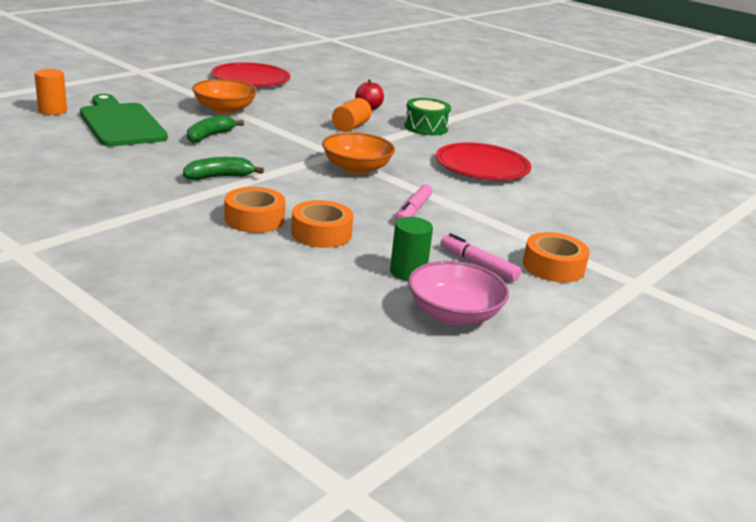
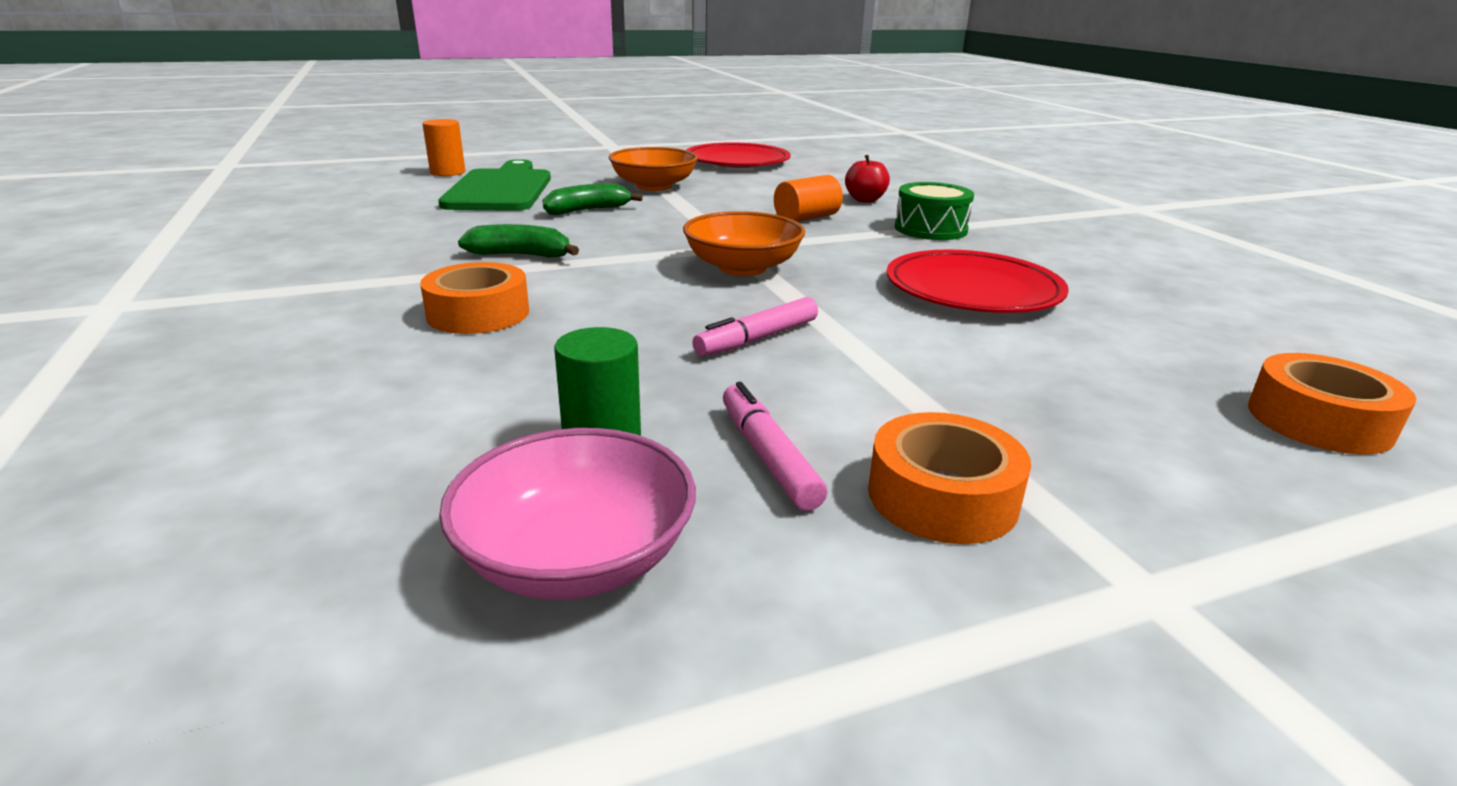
camera: 30 degrees right, 0 degrees up
orange tape [291,200,353,248] -> orange tape moved to [1248,353,1416,455]

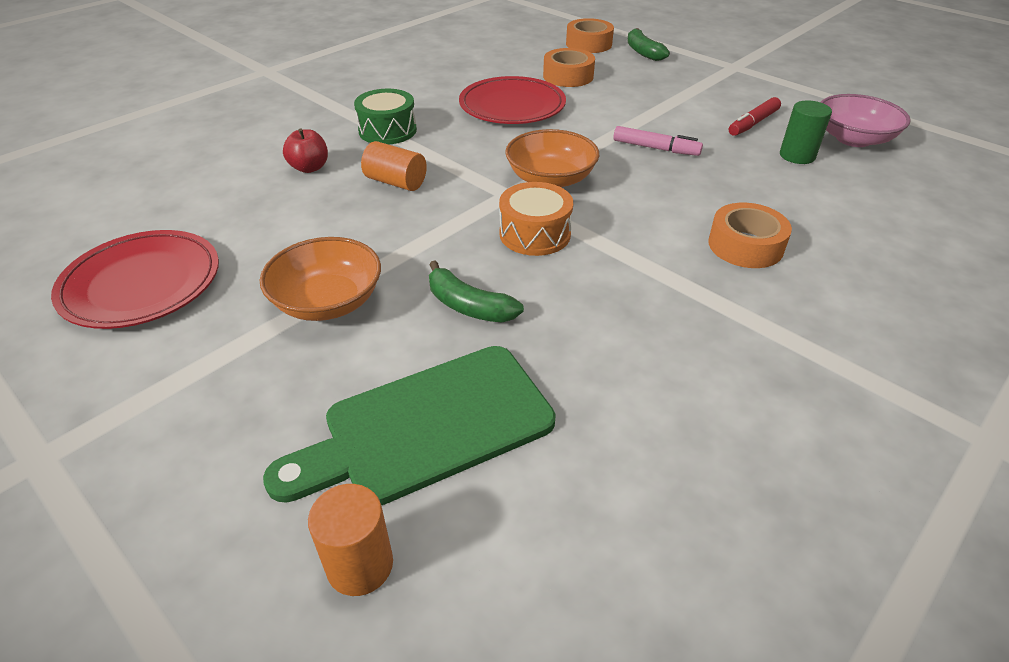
camera: 115 degrees left, 15 degrees up
green banana [458,224,579,258] -> green banana moved to [627,28,670,61]
pink marker [723,382,828,511] -> red marker [729,97,781,136]
orange tape [868,412,1031,544] -> orange tape moved to [543,48,595,87]
none -> orange drum [499,182,573,256]

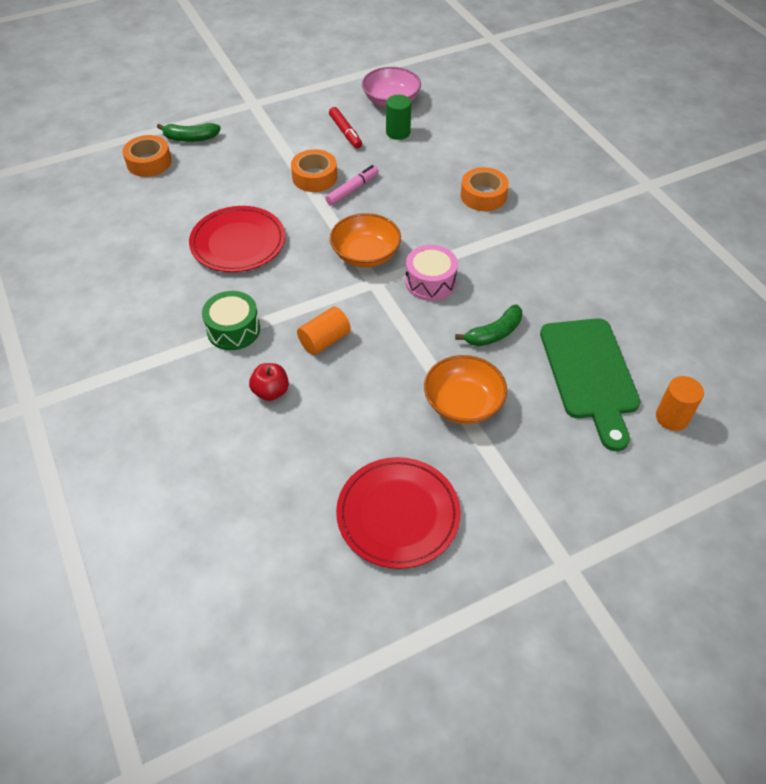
camera: 70 degrees left, 10 degrees up
orange drum [499,182,573,256] -> pink drum [406,245,458,301]
orange tape [543,48,595,87] -> orange tape moved to [291,149,337,192]

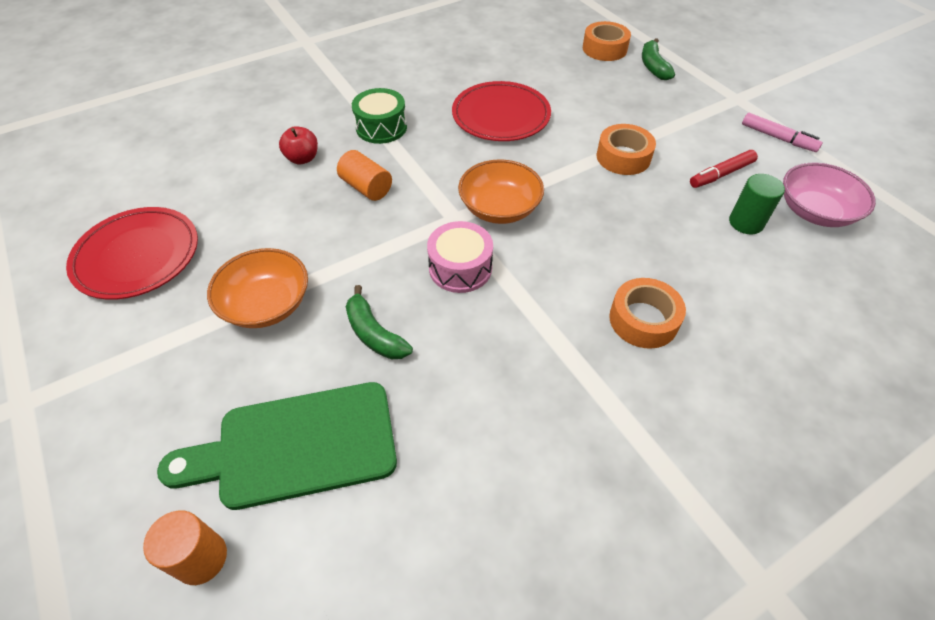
camera: 85 degrees right, 0 degrees up
pink marker [326,165,379,205] -> pink marker moved to [742,113,823,152]

